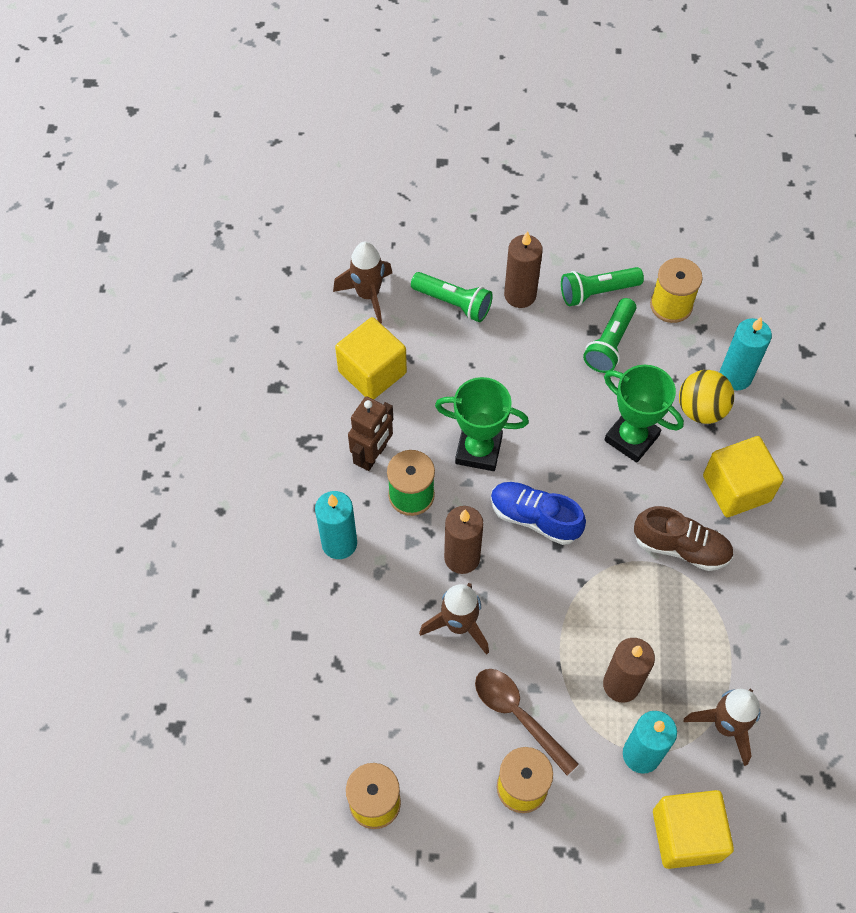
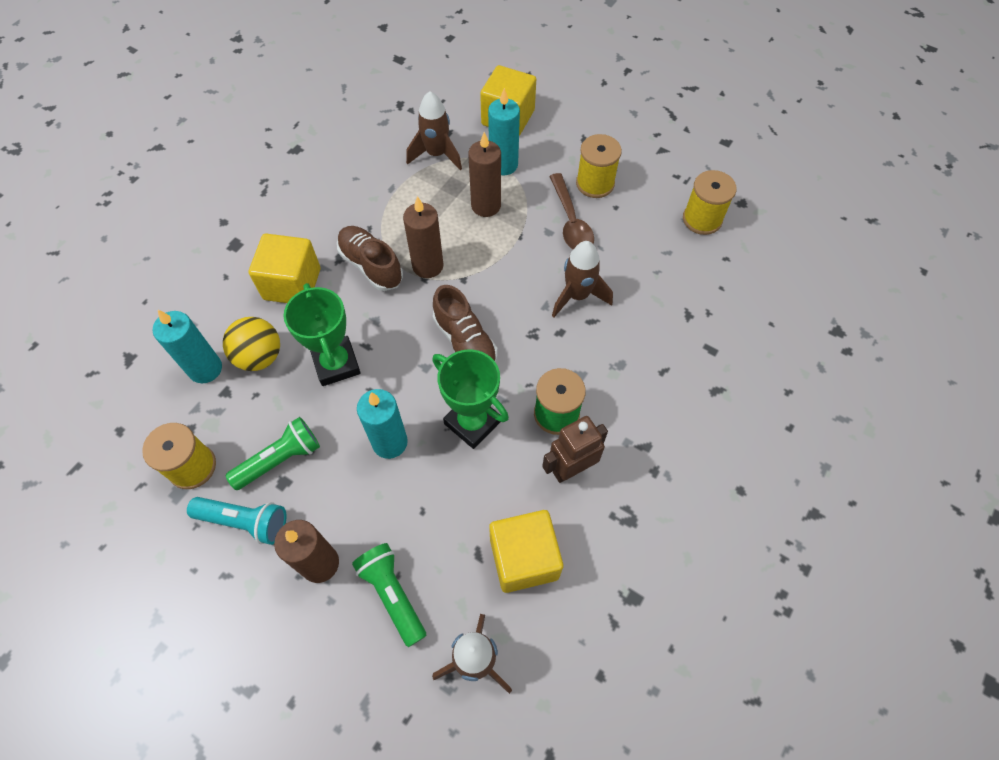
camera: 150 degrees left, 0 degrees up
turquoise candle [315,491,357,559] -> turquoise candle moved to [357,389,408,459]
brown candle [444,506,484,574] -> brown candle moved to [403,196,444,278]
blue shoe [491,482,586,545] -> brown shoe [433,285,497,362]
green flashlight [561,267,644,306] -> turquoise flashlight [187,497,286,545]

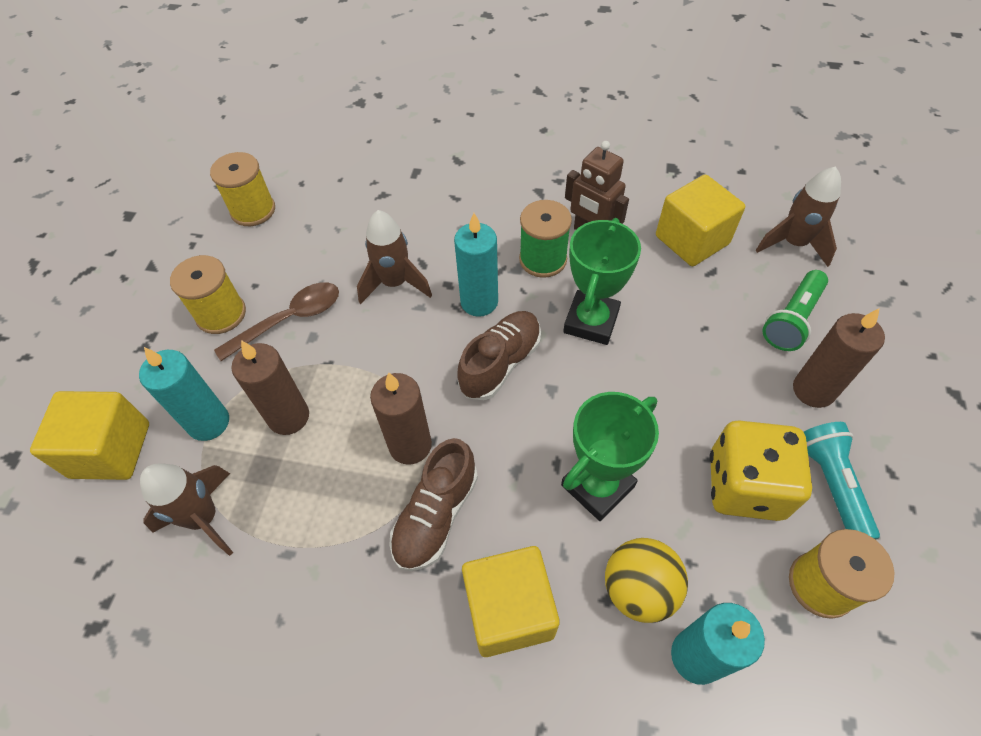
camera: 110 degrees left, 5 degrees down
green flashlight [226,417,320,490] -> yellow dice [709,420,812,521]
turquoise candle [357,389,408,459] -> turquoise candle moved to [454,213,498,317]

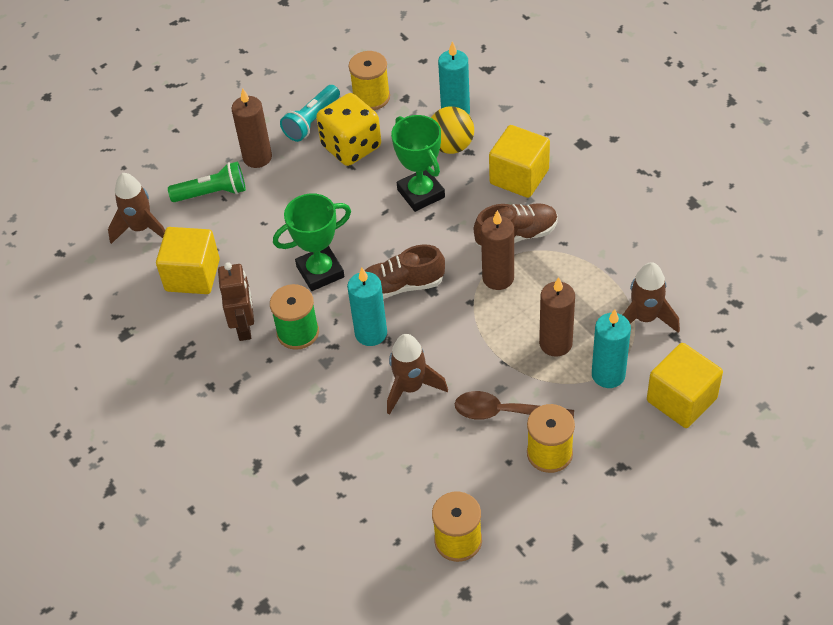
camera: 135 degrees left, 5 degrees down
green trophy [561,392,659,521] -> green trophy turned 60 degrees clockwise [391,115,445,212]

